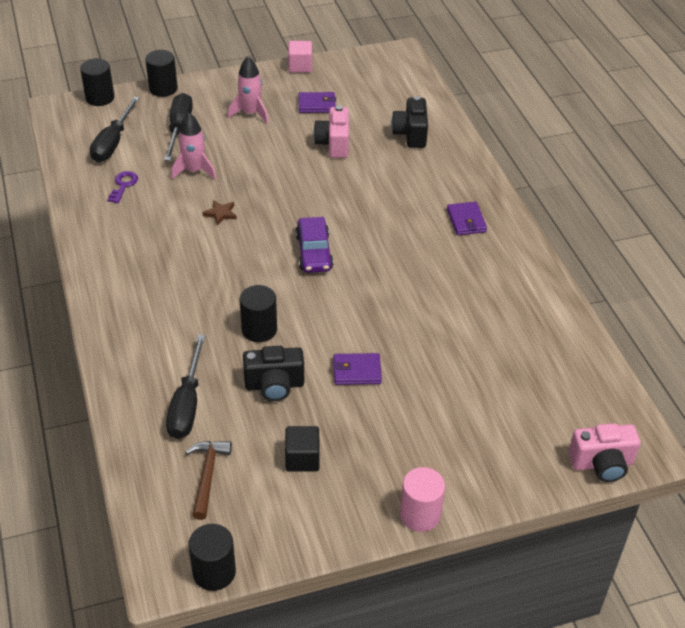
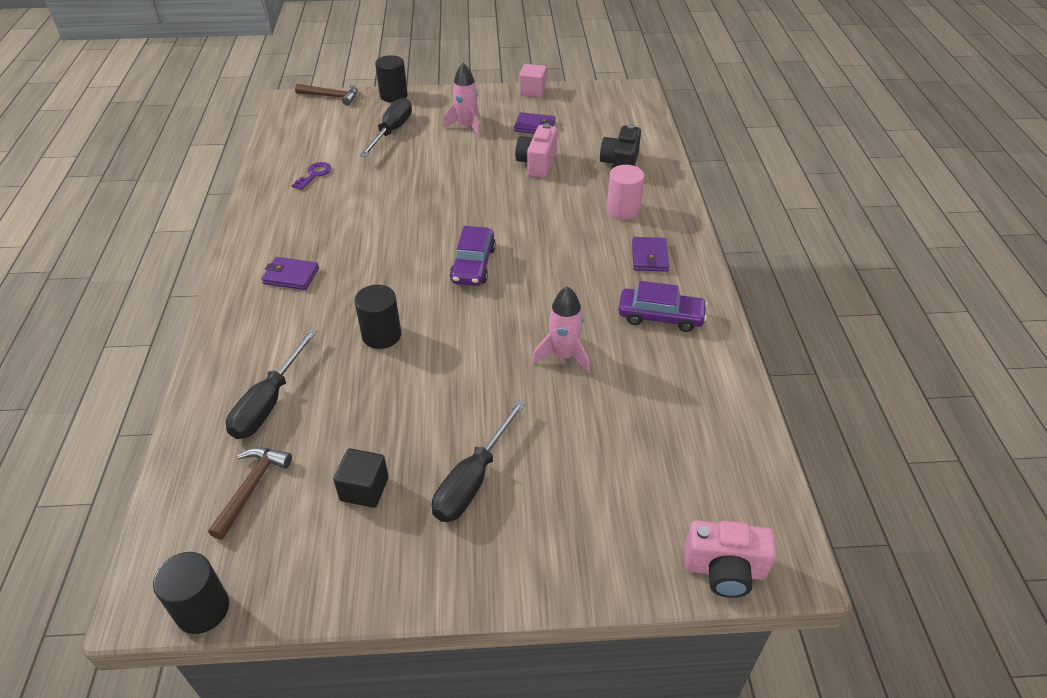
camera: 15 degrees right, 0 degrees up
black cylinder [80,59,114,106] -> brown hammer [295,84,357,106]
black screwdriver [90,97,140,162] -> black screwdriver moved to [432,400,526,522]
pink rocket [171,113,216,179] -> pink rocket moved to [532,286,590,373]
brown star [202,200,237,226] -> none
black camera [243,346,304,401] -> none
purple wallet [333,353,382,385] -> purple wallet moved to [261,257,319,290]
pink cylinder [400,467,445,532] -> pink cylinder moved to [607,165,644,220]
none -> purple car [618,281,708,332]

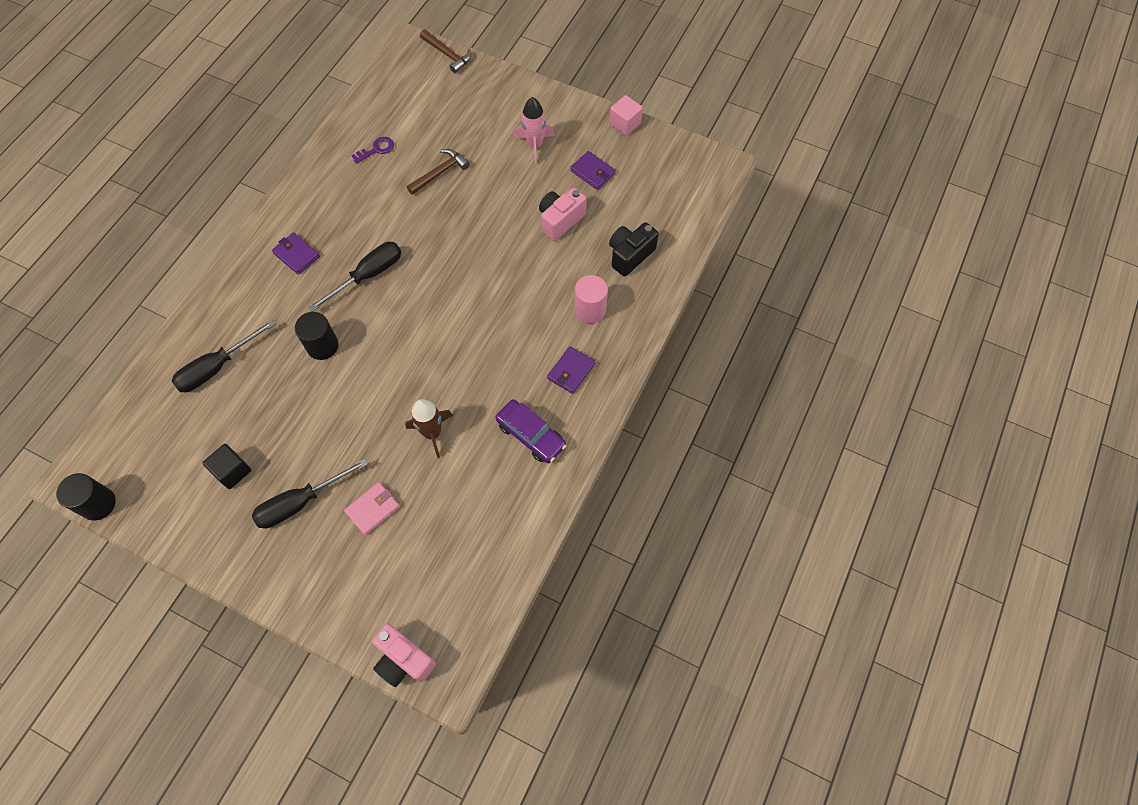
camera: 30 degrees right, 20 degrees up
brown hammer [208,447,292,540] -> brown hammer moved to [407,149,470,195]
black screwdriver [360,98,412,157] -> black screwdriver moved to [308,242,401,312]
black cylinder [375,55,408,102] -> none
purple car [450,226,496,286] -> none
pink rocket [532,286,590,373] -> brown rocket [405,399,453,458]
none -> pink wallet [344,482,400,535]

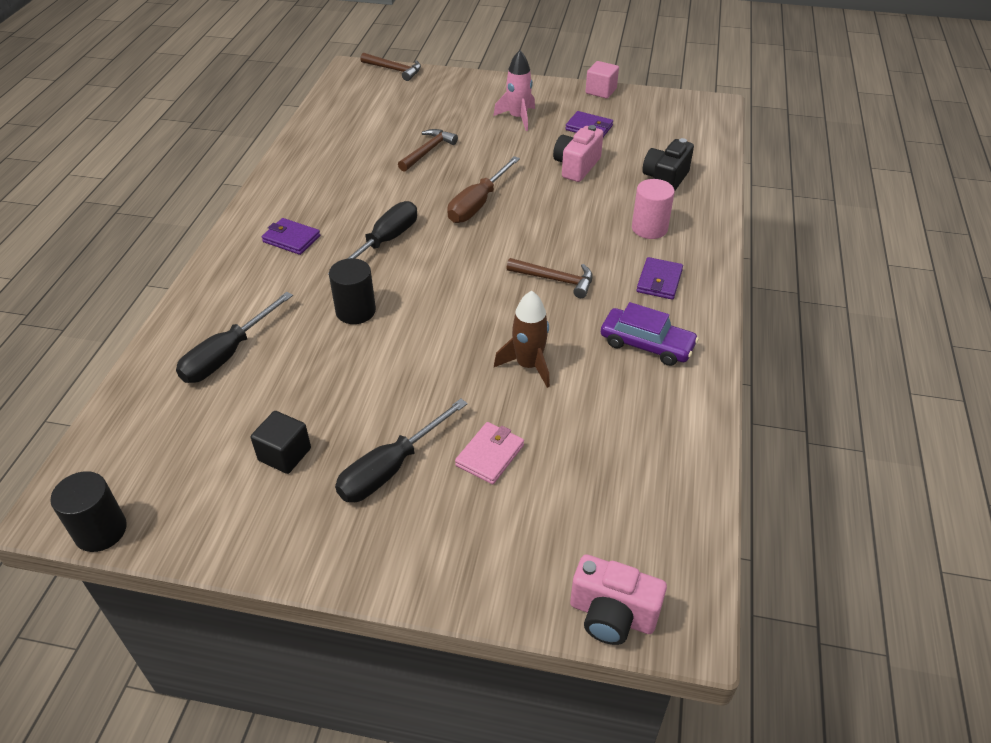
camera: 15 degrees left, 20 degrees down
purple key [351,137,394,164] -> none
none -> brown screwdriver [447,156,520,223]
none -> brown hammer [506,258,593,298]

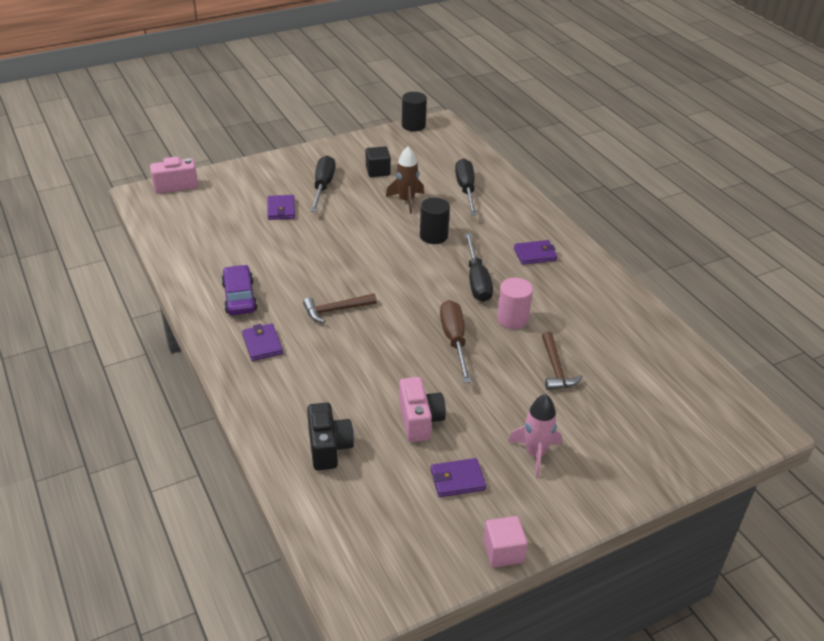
camera: 140 degrees right, 5 degrees down
brown hammer [360,53,421,81] -> none
pink wallet [455,422,524,484] -> purple wallet [267,195,295,220]
brown rocket [494,291,550,388] -> brown rocket moved to [386,146,424,214]
purple car [601,302,699,366] -> purple car turned 90 degrees clockwise [221,265,258,315]
pink cylinder [632,179,675,239] -> pink cylinder moved to [497,278,533,329]

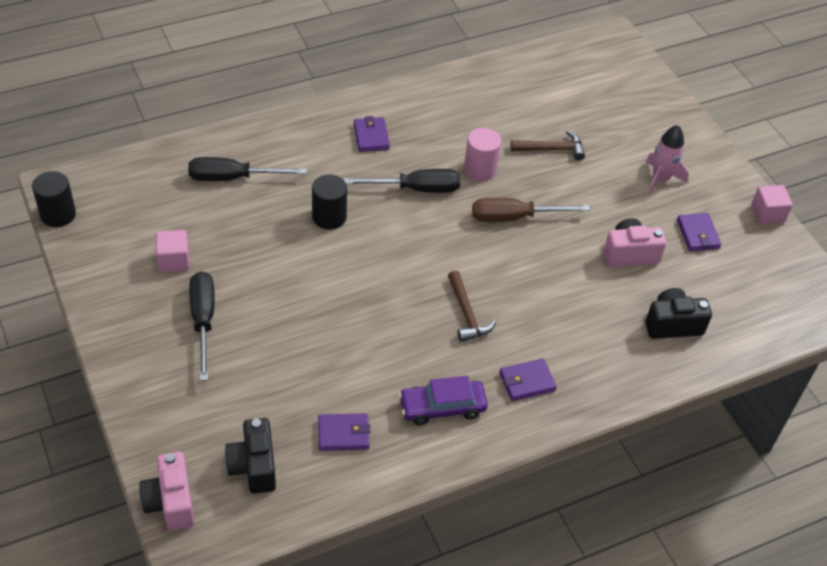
camera: 90 degrees left, 10 degrees up
purple wallet [267,195,295,220] -> purple wallet moved to [318,413,370,451]
black screwdriver [310,155,335,212] -> black screwdriver turned 75 degrees clockwise [189,271,215,381]
black cube [366,146,391,177] -> pink cube [156,230,189,272]
brown rocket [386,146,424,214] -> none
none -> black camera [225,418,276,494]

